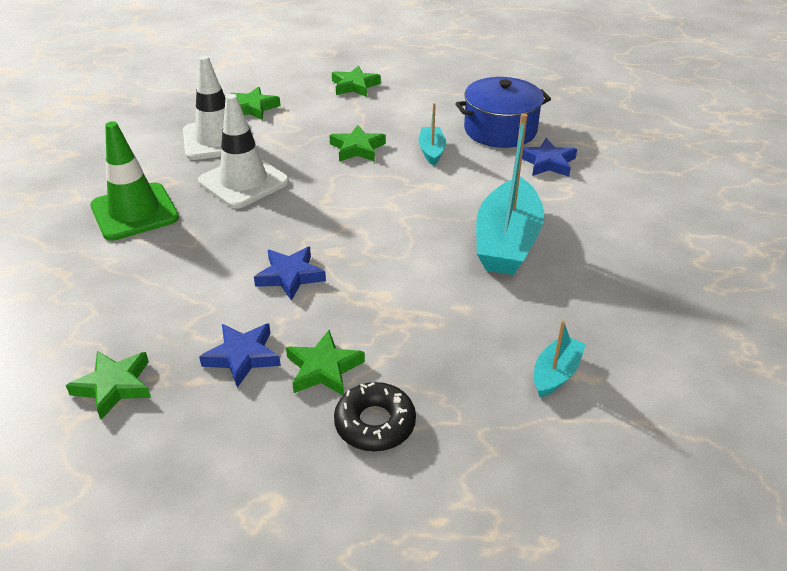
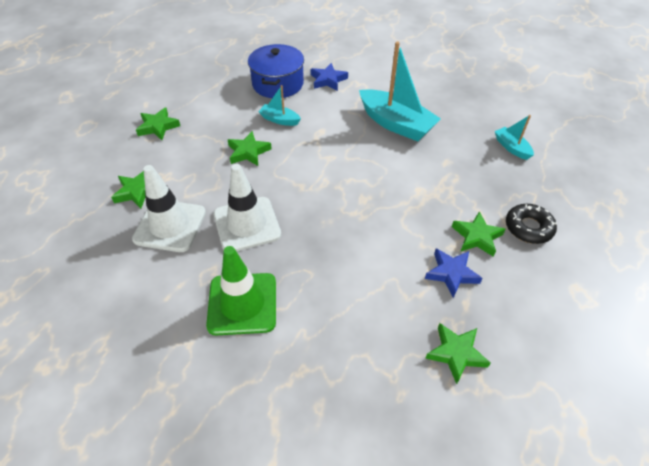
camera: 65 degrees left, 10 degrees up
blue star [254,247,326,301] -> none

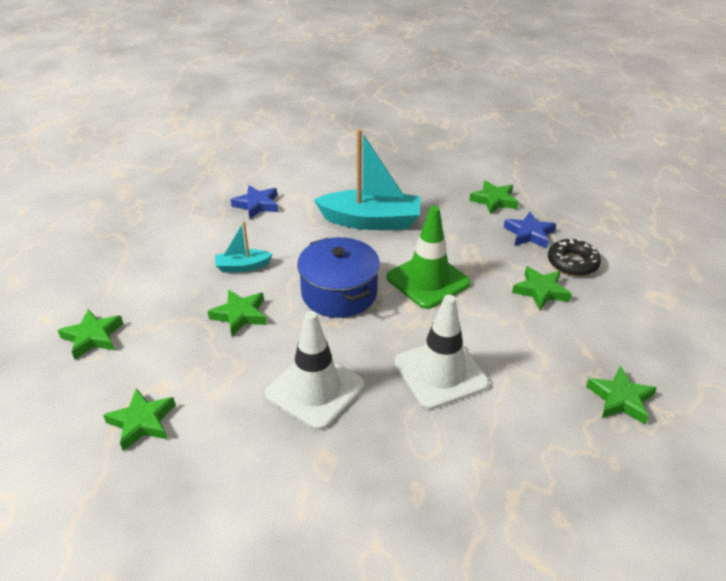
camera: 35 degrees left, 10 degrees down
white traffic cone [132,165,206,252] -> white traffic cone moved to [394,295,489,409]
green traffic cone [206,246,276,336] -> green traffic cone moved to [386,206,471,309]
blue pot [248,44,304,98] -> blue pot moved to [297,237,380,318]
blue star [425,248,483,298] -> blue star moved to [504,212,556,249]
turquoise boat [495,115,534,160] -> green star [469,180,519,215]

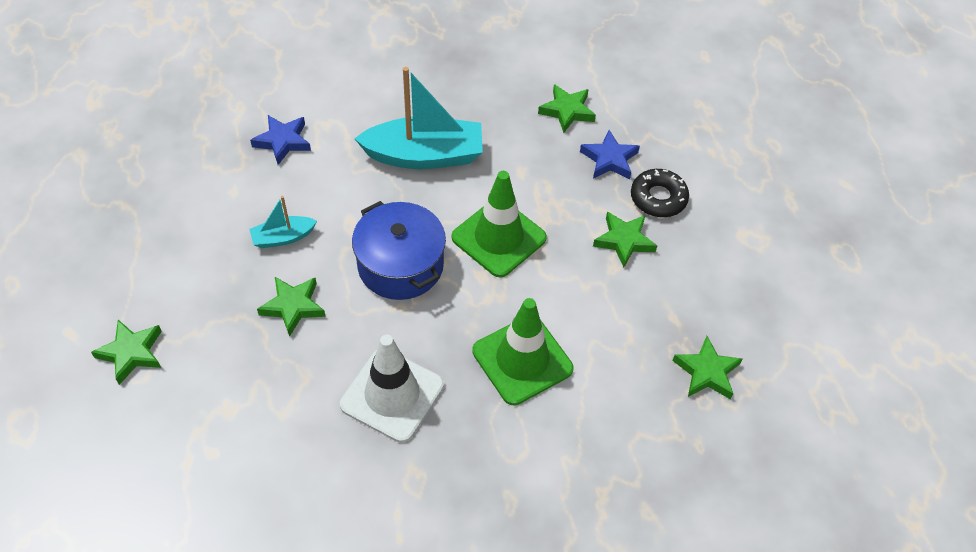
camera: 10 degrees left, 15 degrees up
green star [103,388,176,451] -> none
white traffic cone [394,295,489,409] -> green traffic cone [472,298,574,405]

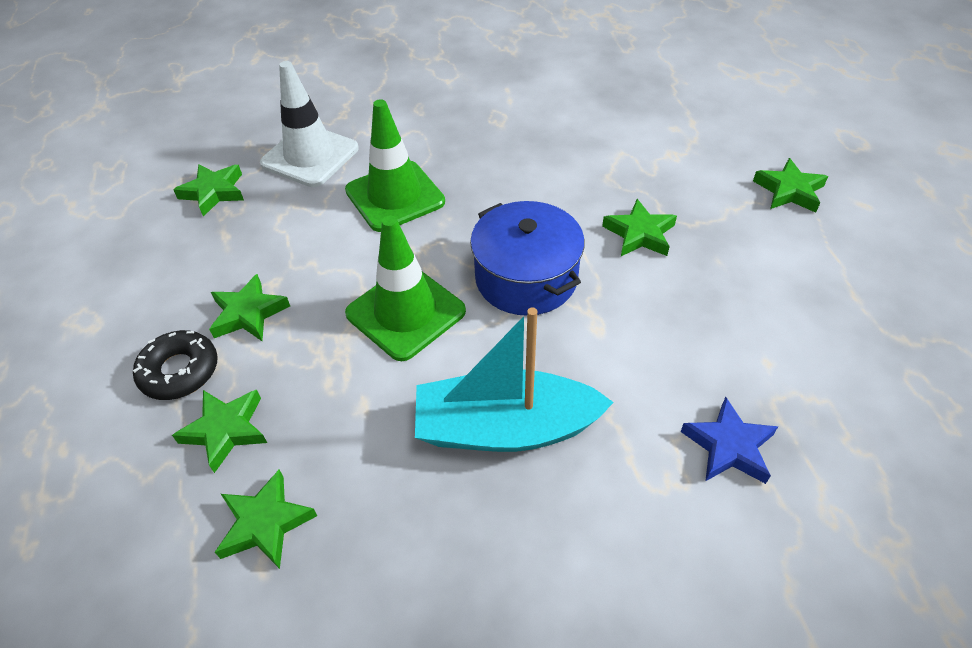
camera: 175 degrees left, 5 degrees down
turquoise boat [249,196,317,248] -> none
white traffic cone [340,335,444,443] -> white traffic cone moved to [260,61,359,187]
blue star [580,130,640,179] -> green star [172,390,267,473]

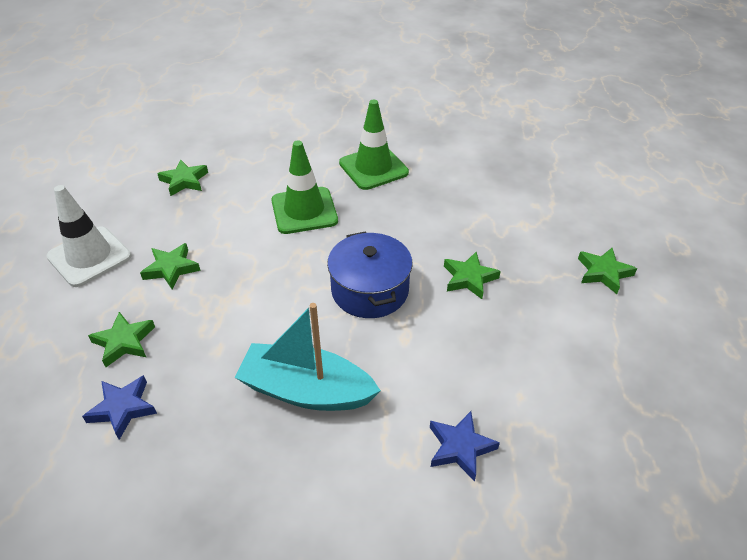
camera: 15 degrees right, 5 degrees down
black donut [133,330,218,400] -> none
green star [215,470,317,569] -> blue star [82,375,157,440]
white traffic cone [260,61,359,187] -> white traffic cone moved to [47,185,131,287]
green traffic cone [345,216,466,361] -> green traffic cone moved to [339,100,409,190]

